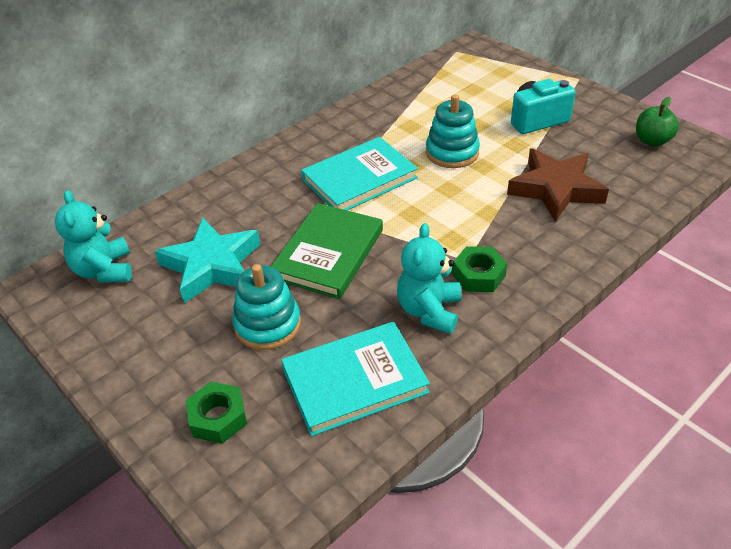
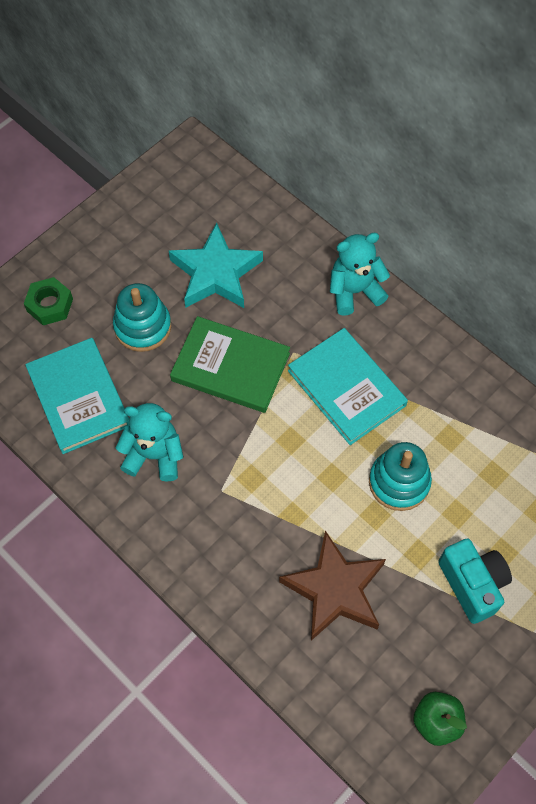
camera: 85 degrees right, 20 degrees up
turquoise teddy bear [55,190,132,283] -> turquoise teddy bear moved to [330,233,390,316]
green nut [452,246,507,292] -> none

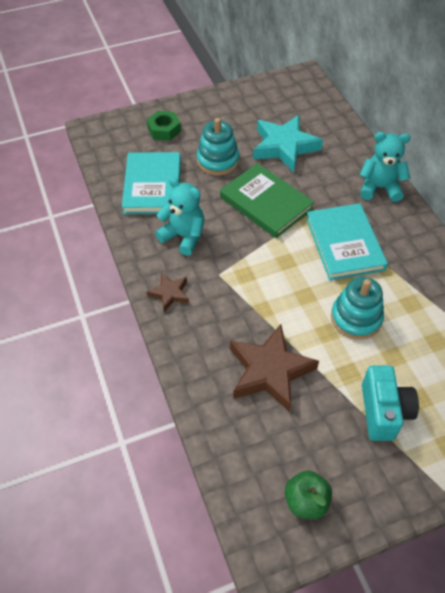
camera: 25 degrees right, 10 degrees down
none -> brown star [146,273,189,312]

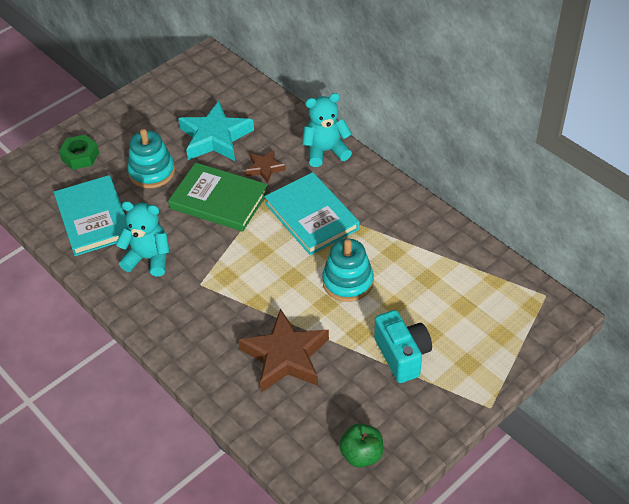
camera: 20 degrees left, 5 degrees down
brown star [146,273,189,312] -> brown star moved to [245,150,286,183]

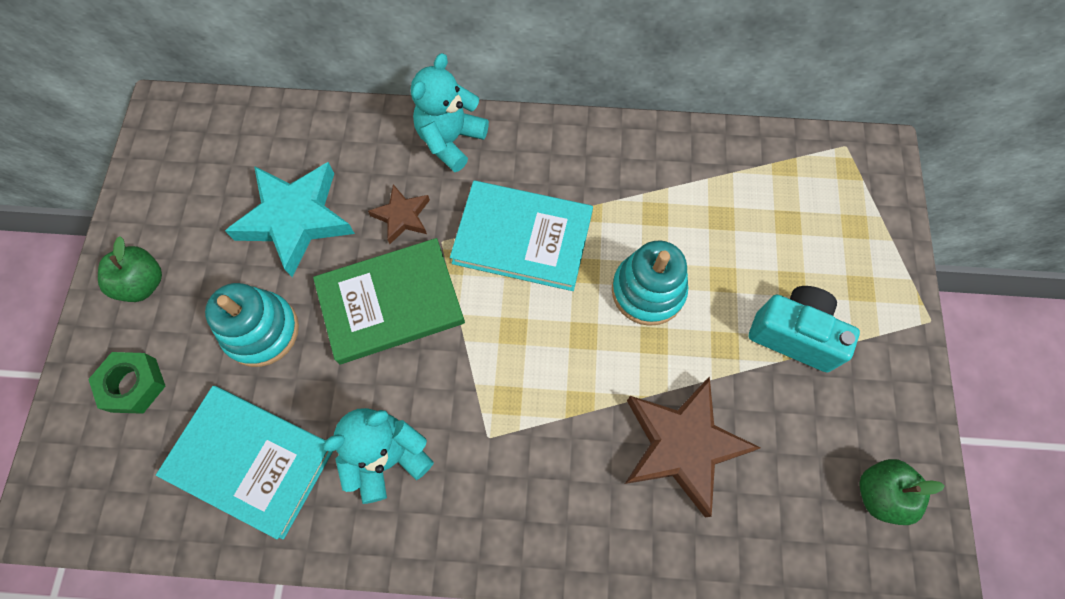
camera: 45 degrees left, 20 degrees up
none -> green apple [98,236,162,302]

